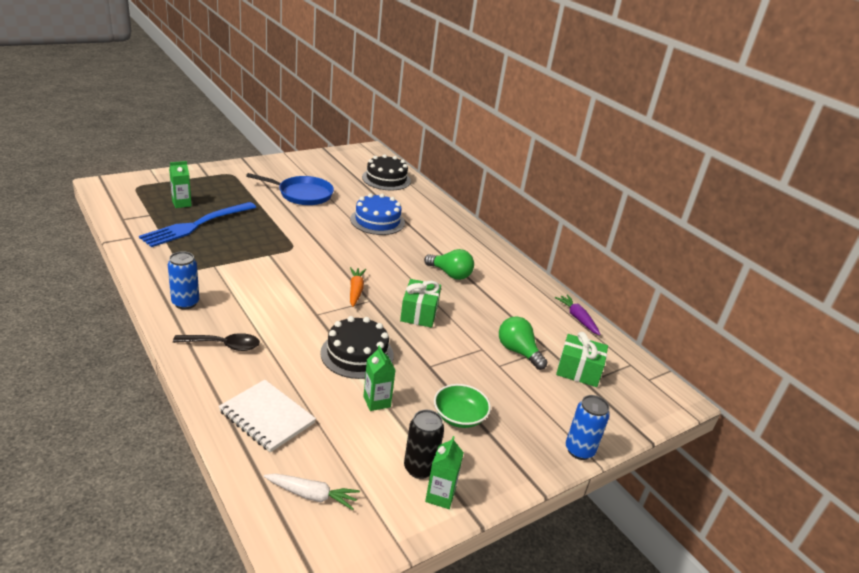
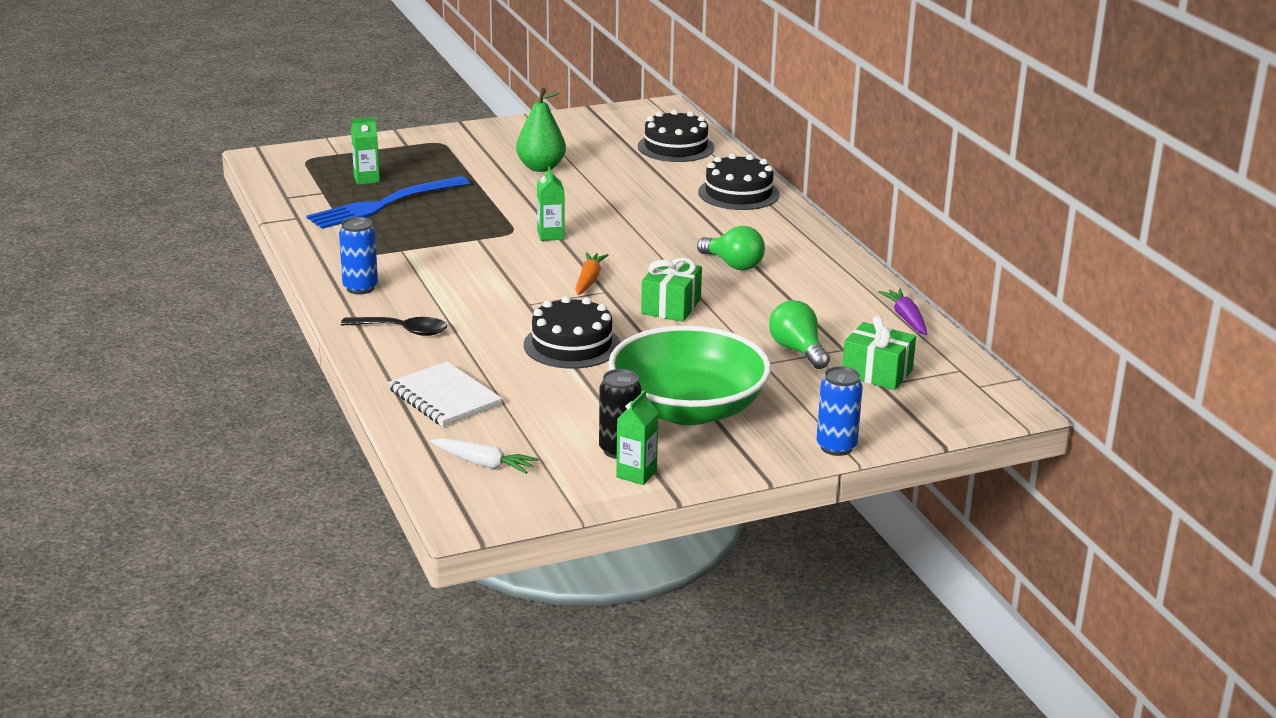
camera: 15 degrees right, 5 degrees down
blue pan [246,173,334,205] -> green pear [516,88,566,172]
blue cake [350,193,405,235] -> none
green carton [363,345,396,411] -> green carton moved to [537,166,564,241]
green bowl [434,384,491,428] -> green bowl [608,325,771,425], size x2.17
none -> black cake [698,153,780,210]

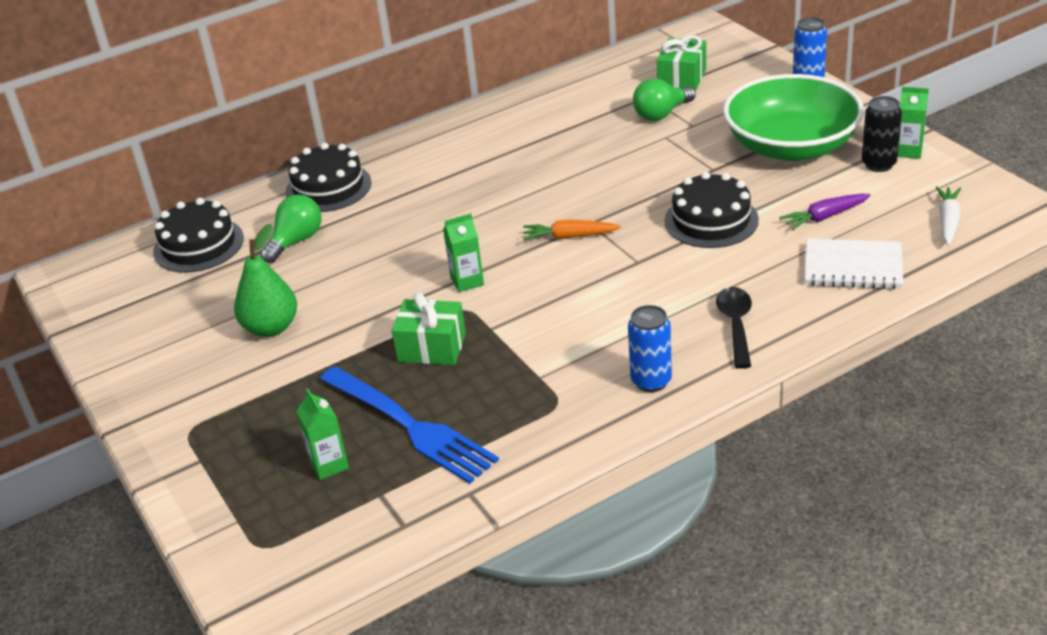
camera: 95 degrees left, 10 degrees up
white notebook [388,361,502,427] -> white notebook turned 60 degrees clockwise [805,238,903,289]
green gift [641,258,702,322] -> green gift moved to [392,292,466,365]
green light bulb [697,226,765,270] -> green light bulb moved to [260,194,321,263]
purple carrot [878,289,927,335] -> purple carrot moved to [779,194,871,230]

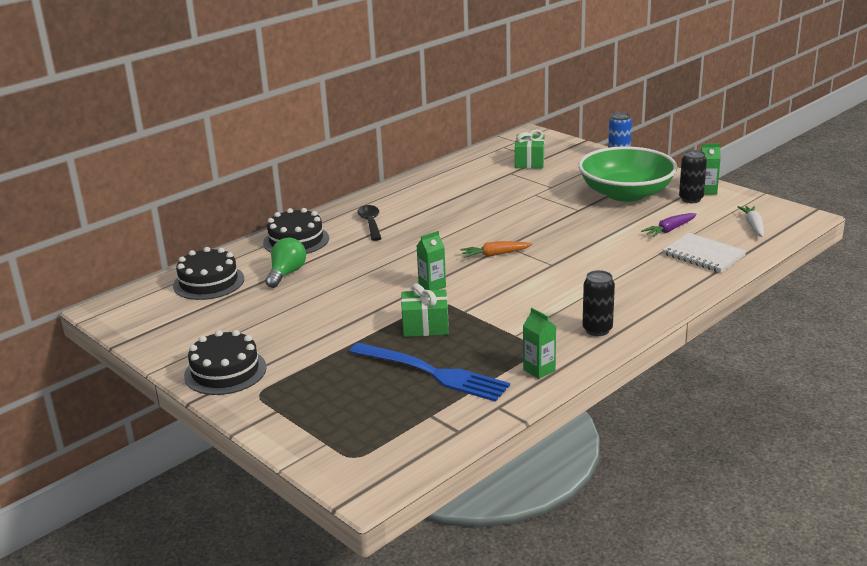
camera: 15 degrees left, 10 degrees down
green pear [234,224,297,337] -> none
green carton [296,389,349,480] -> green carton moved to [523,308,556,379]
blue can [628,305,672,392] -> black can [582,270,615,336]
green light bulb [633,78,696,121] -> none
black cake [664,172,759,248] -> black cake moved to [184,330,267,395]
black spoon [716,287,752,369] -> black spoon moved to [357,205,382,241]
white notebook [805,238,903,289] -> white notebook turned 45 degrees clockwise [663,233,747,273]

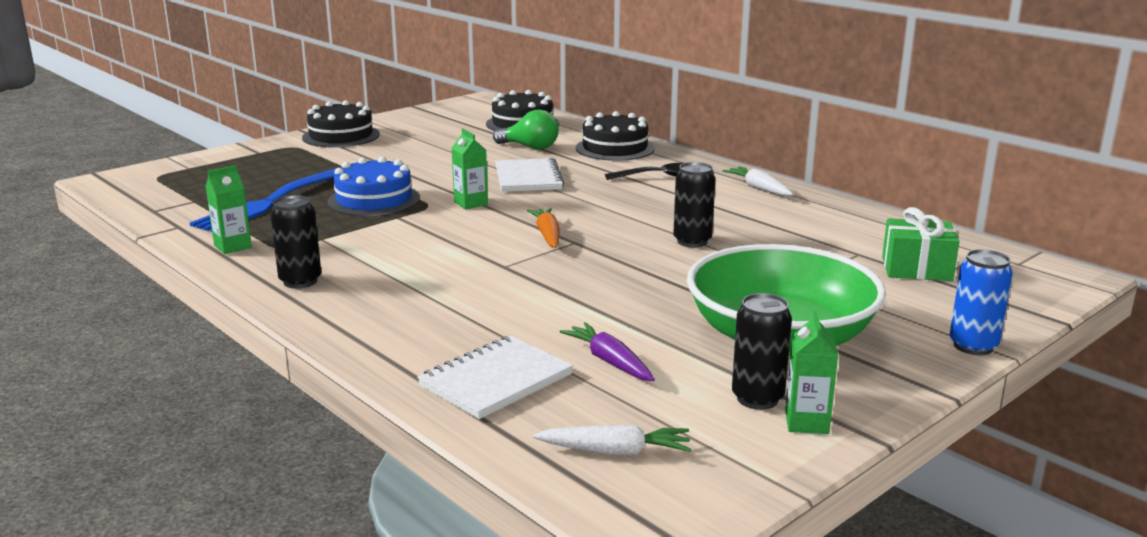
camera: 90 degrees right, 5 degrees down
green gift [401,283,449,337] -> blue cake [328,157,420,216]
none -> white notebook [495,158,564,192]
none -> black can [673,162,715,247]
none -> white carrot [723,166,793,196]

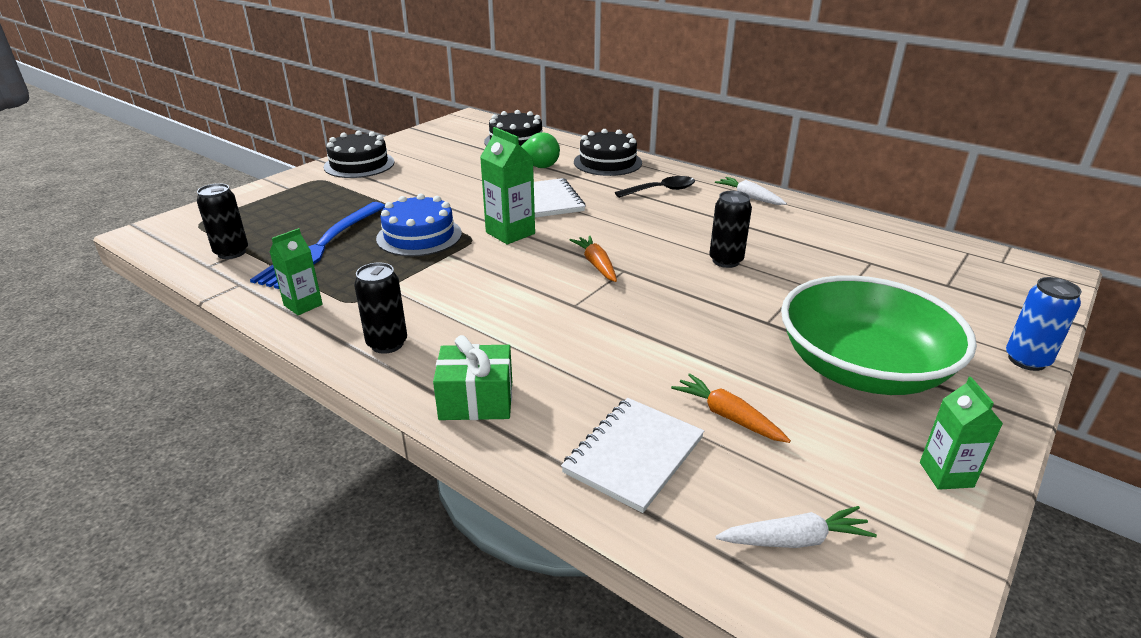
camera: 10 degrees left, 10 degrees up
green carton [452,129,488,209] -> green carton [480,127,535,244], size x1.54
purple carrot [560,322,655,381] -> orange carrot [671,373,791,443]
black can [732,293,792,410] -> black can moved to [197,183,248,259]
green gift [882,207,960,281] -> green gift moved to [433,335,512,420]

